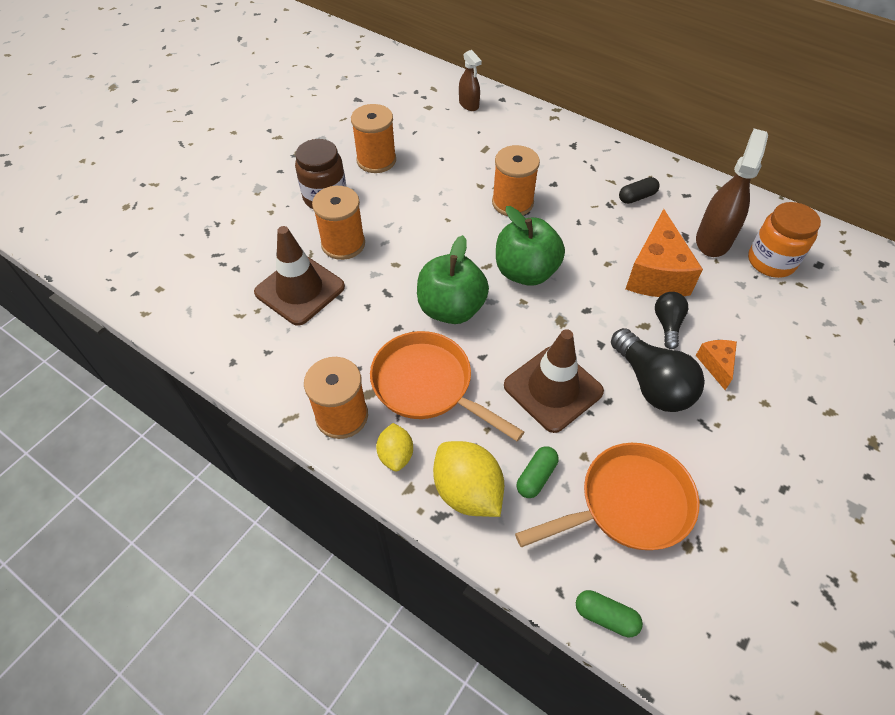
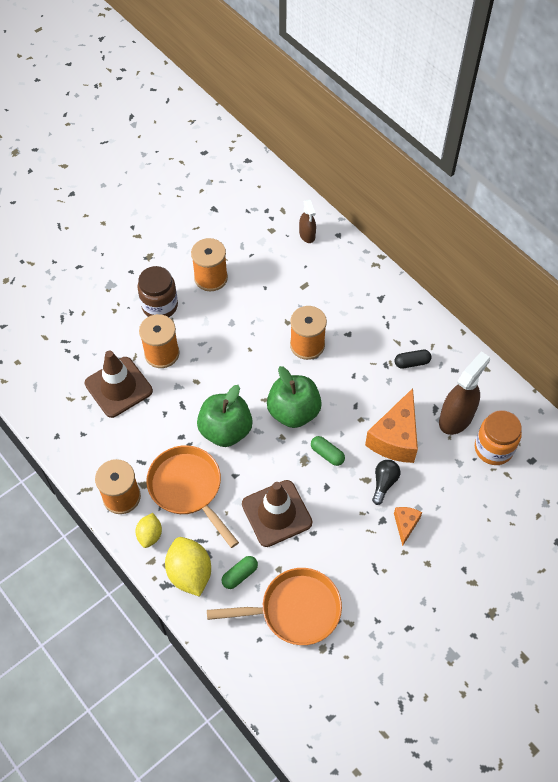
camera: 15 degrees right, 5 degrees up
green capsule [576,590,643,637] -> green capsule moved to [311,436,345,466]
black light bulb [611,328,705,412] -> none

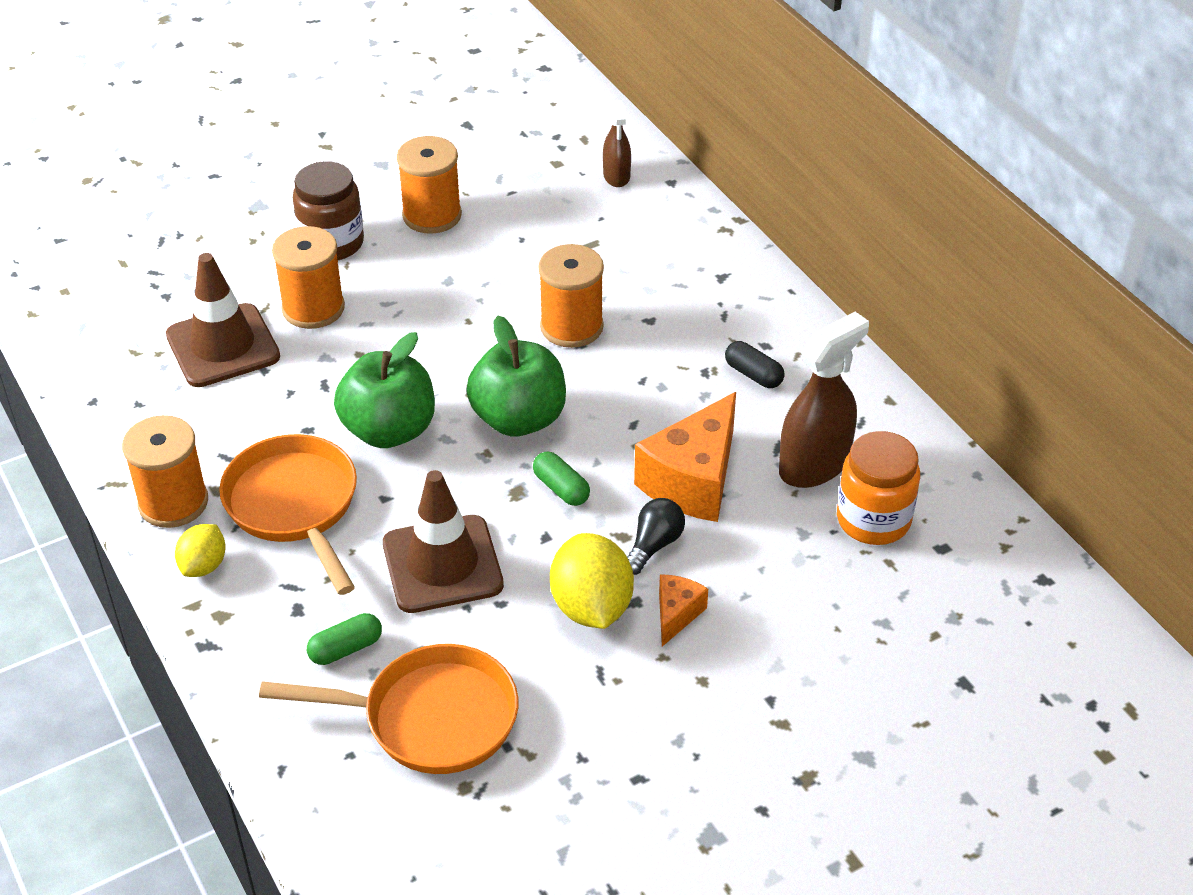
camera: 10 degrees right, 15 degrees down
yellow lemon [165,537,211,597] -> yellow lemon moved to [550,533,634,629]
black capsule [395,350,431,369] -> black capsule turned 45 degrees clockwise [725,341,785,388]

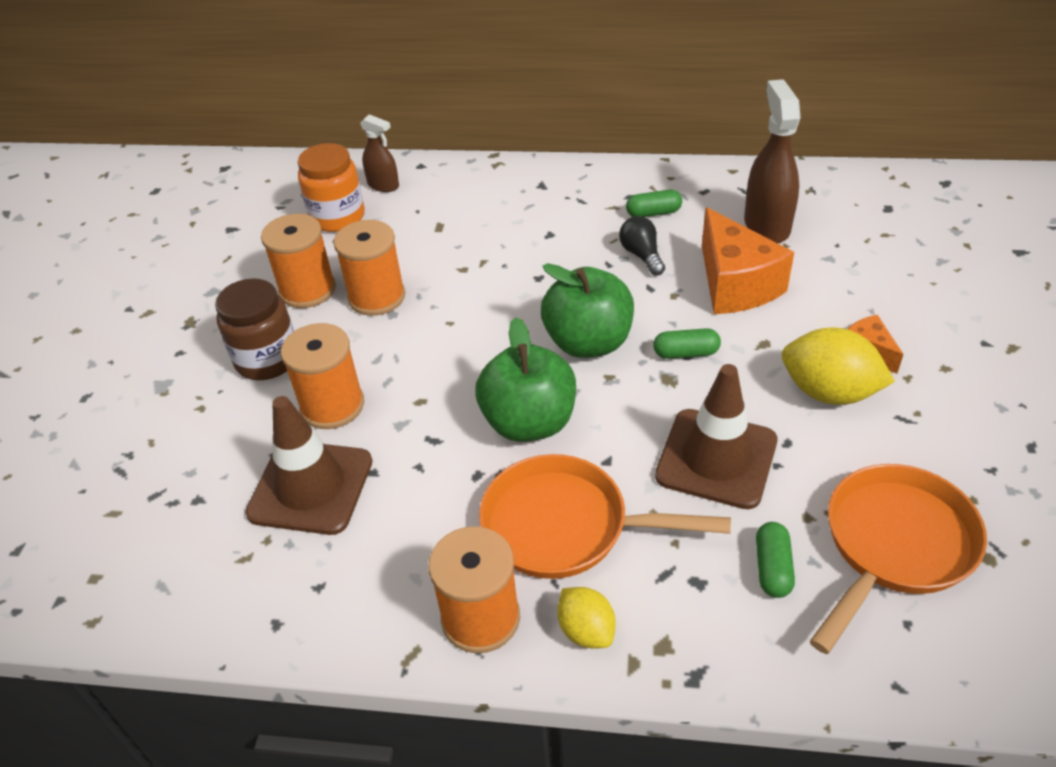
camera: 50 degrees left, 0 degrees up
orange spool [538,244,604,348] -> orange spool moved to [334,220,405,316]
black light bulb [627,498,685,575] -> black light bulb moved to [619,216,665,276]
black capsule [725,341,785,388] -> green capsule [626,190,682,217]
orange jar [837,431,920,545] -> orange jar moved to [298,143,364,232]

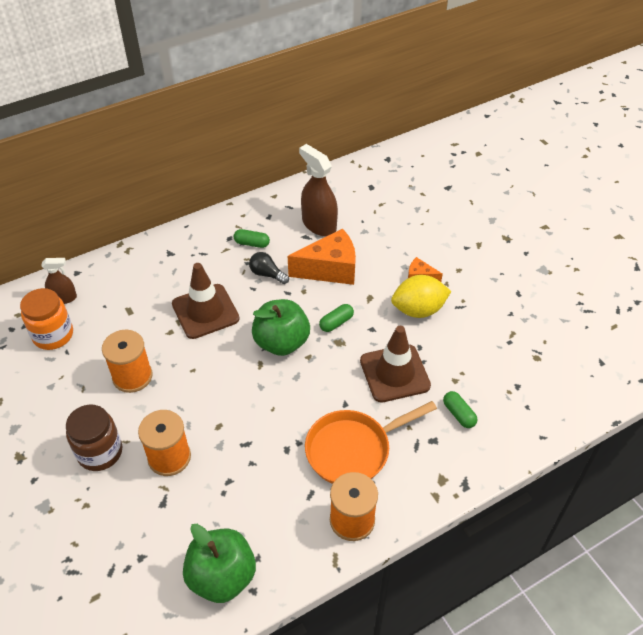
camera: 40 degrees left, 5 degrees up
brown traffic cone [245,396,372,535] -> brown traffic cone moved to [172,263,240,339]
orange spool [261,214,336,308] -> none
green apple [475,317,576,442] -> green apple moved to [183,524,256,603]
yellow lemon [557,587,616,649] -> none
green capsule [626,190,682,217] -> green capsule turned 60 degrees clockwise [234,229,270,248]
orange cheese [702,207,794,314] -> orange cheese turned 45 degrees counterclockwise [288,228,356,285]
orange pan [810,464,987,654] -> none

